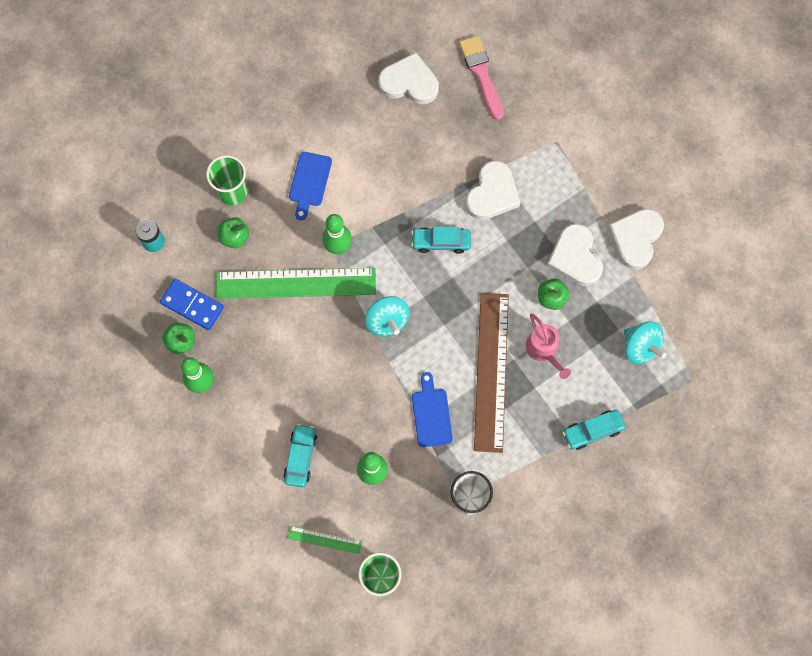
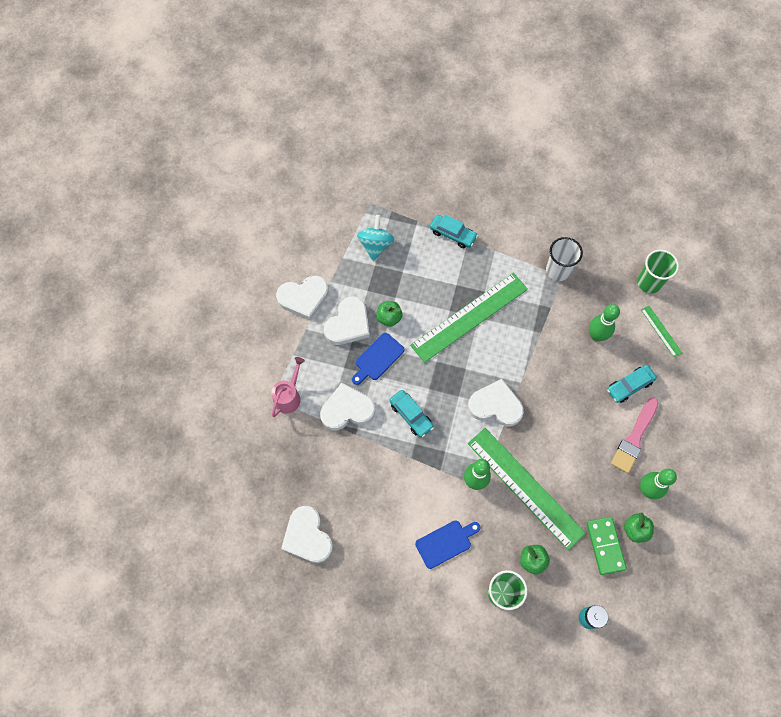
camera: 130 degrees left, 5 degrees down
blue domino [160,279,224,330] -> green domino [586,517,627,575]
turquoise spinning top [365,296,410,337] -> white heart [468,379,524,427]
blue cutting board [412,372,453,447] -> blue cutting board moved to [352,333,405,385]
pink brush [459,36,504,120] -> pink brush moved to [611,397,659,473]
brown ruler [474,293,509,453] -> green ruler [410,273,528,363]
pink watering can [526,313,571,379] -> pink watering can moved to [271,357,305,417]

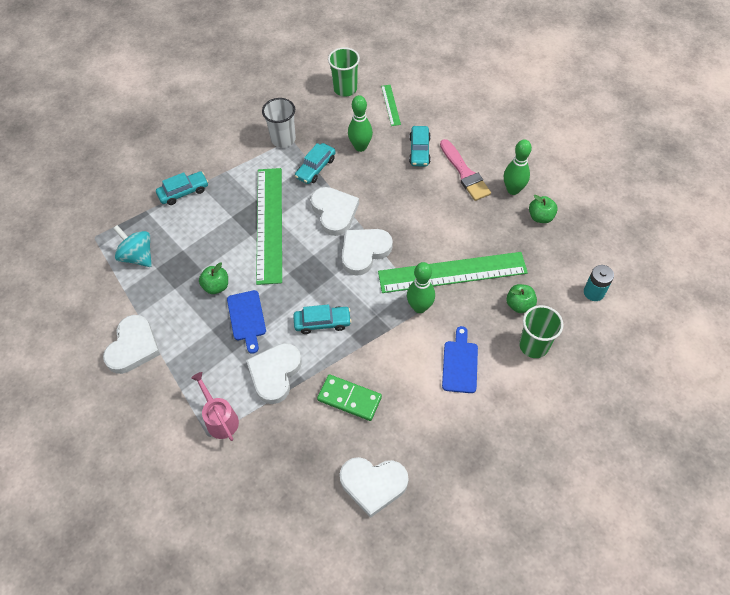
camera: 55 degrees left, 10 degrees down
white heart [324,297,370,345] -> white heart moved to [311,187,359,236]
green domino [586,517,627,575] -> green domino moved to [317,374,382,421]
green ruler [641,306,682,357] -> green ruler turned 75 degrees clockwise [381,85,401,126]
none -> turquoise car [295,143,336,184]

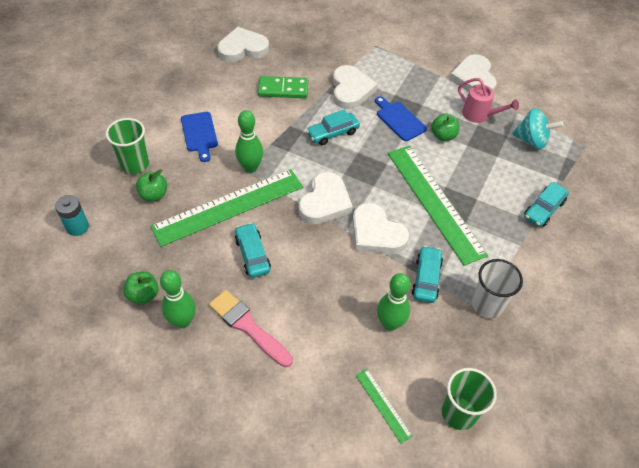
camera: 155 degrees right, 5 degrees down
pink watering can [191,372,239,441] -> pink watering can moved to [458,78,519,123]
turquoise car [409,126,431,167] -> turquoise car moved to [235,223,271,278]

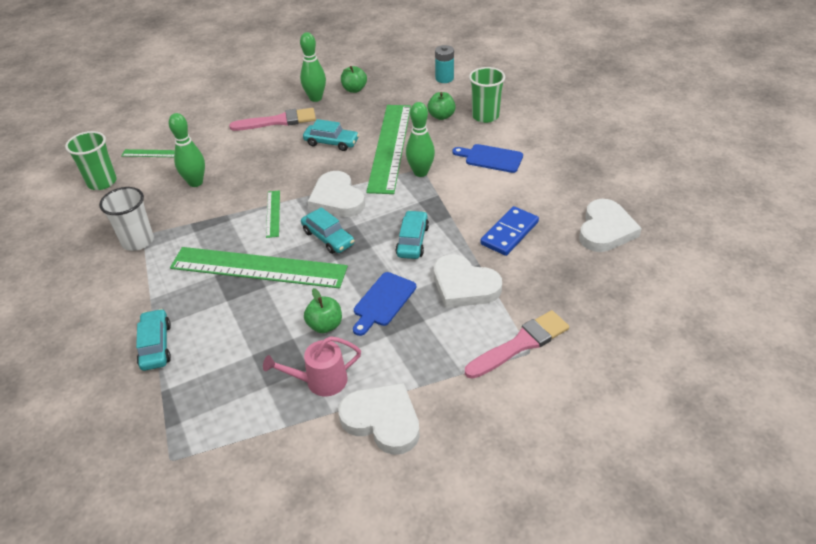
camera: 130 degrees right, 10 degrees down
green domino [258,76,308,98] -> blue domino [480,206,539,256]
white heart [352,203,409,254] -> green ruler [266,190,280,238]
blue cutting board [375,96,427,141] -> blue cutting board turned 120 degrees clockwise [353,272,416,336]
turquoise car [411,246,443,303] -> turquoise car moved to [301,207,354,254]
turquoise spinning top [512,108,564,149] -> none
none -> pink brush [465,310,569,379]

